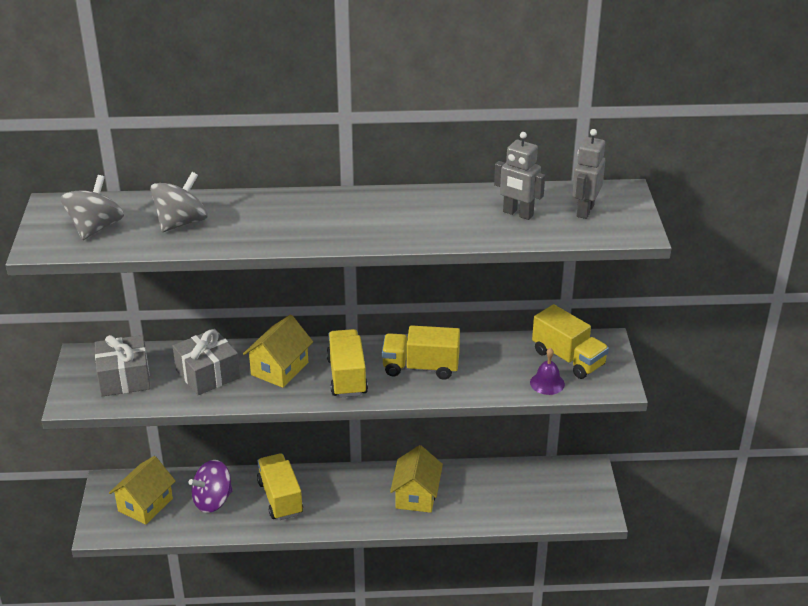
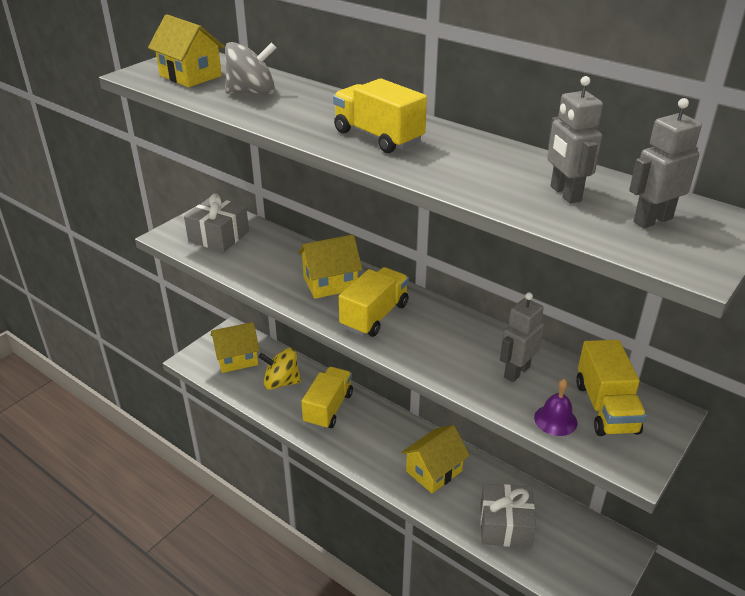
camera: 40 degrees right, 0 degrees up
grey spinning top [60,175,124,240] -> yellow house [148,14,225,87]
grey gift [173,329,240,395] -> grey gift moved to [480,484,536,548]
purple spinning top [189,460,233,513] -> yellow spinning top [258,348,301,390]
yellow truck [382,325,460,380] -> yellow truck moved to [333,78,427,153]
none -> grey robot [500,292,544,382]

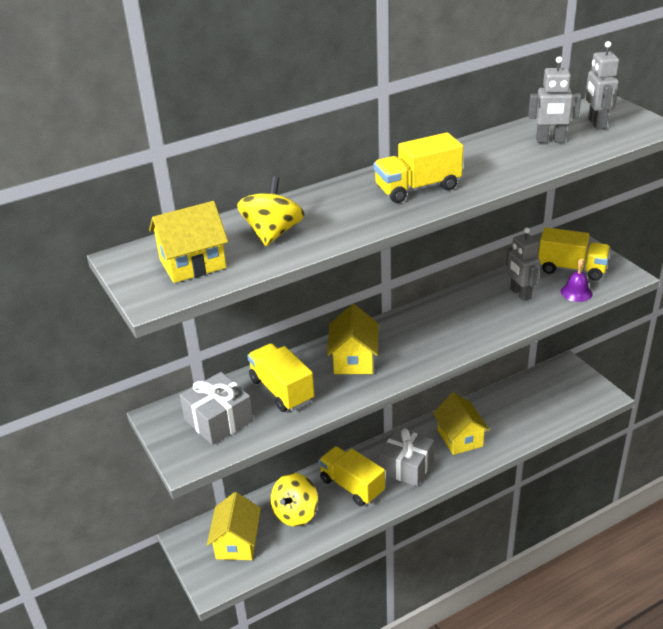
camera: 65 degrees left, 0 degrees up
grey spinning top [225,42,276,95] -> yellow spinning top [237,176,305,246]
yellow truck [339,267,409,337] -> yellow truck moved to [247,343,315,412]
grey gift [480,484,536,548] -> grey gift moved to [379,428,434,487]

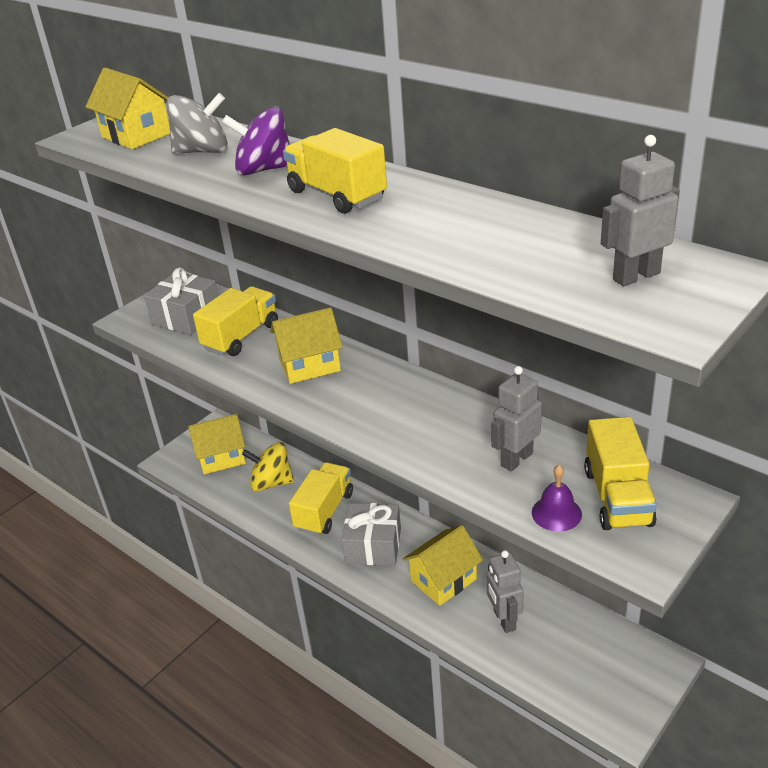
camera: 70 degrees right, 0 degrees up
yellow spinning top [237,176,305,246] -> grey spinning top [166,93,228,154]
grey robot [528,56,581,143] -> grey robot moved to [487,550,524,633]
none -> purple spinning top [222,107,290,176]

